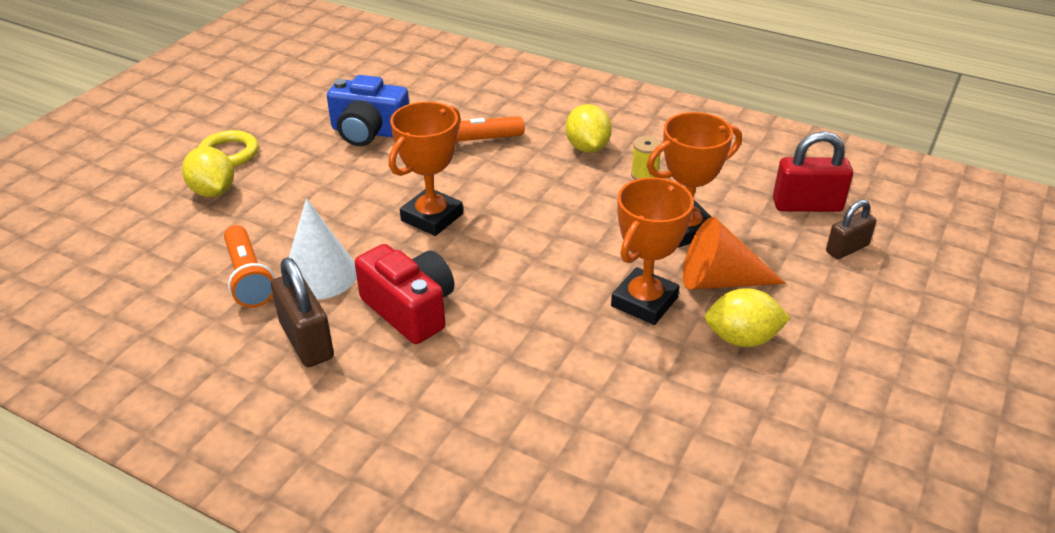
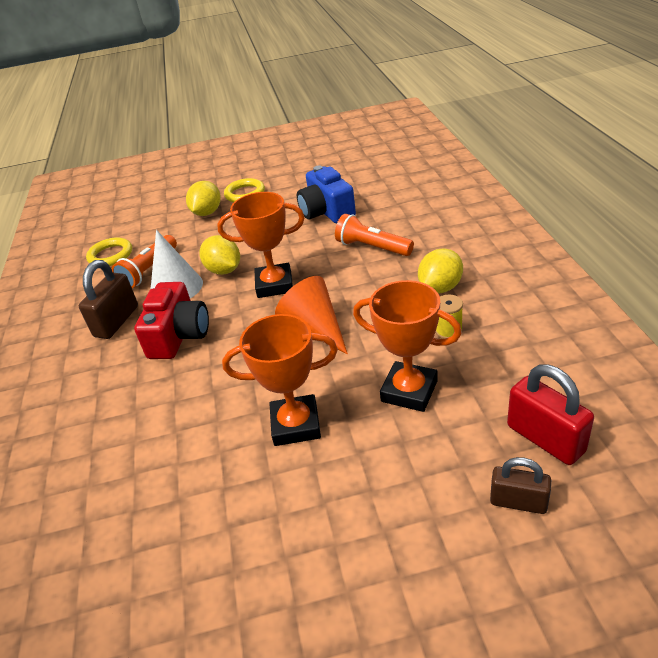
camera: 55 degrees right, 0 degrees up
orange cone [683,217,786,290] -> orange cone moved to [275,276,348,354]
yellow lemon [705,288,790,347] -> yellow lemon moved to [199,235,240,275]
none -> yellow ring [86,237,132,266]

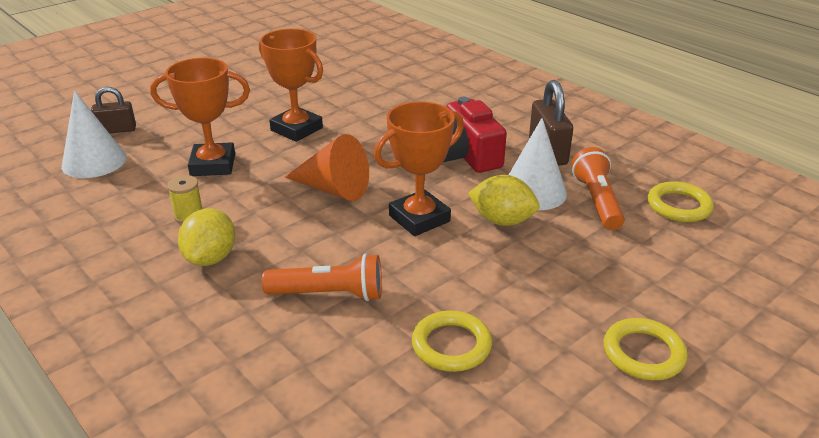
camera: 145 degrees right, 5 degrees down
yellow lemon [186,181,221,216] -> none
orange trophy [222,314,338,446] -> orange trophy turned 75 degrees clockwise [259,29,323,142]
blue camera [297,166,356,223] -> yellow ring [412,310,492,372]
red padlock [507,364,594,465] -> white cone [61,90,126,178]

